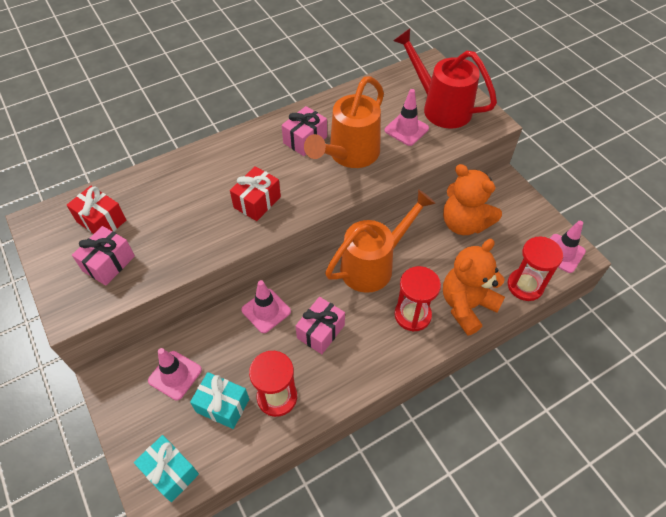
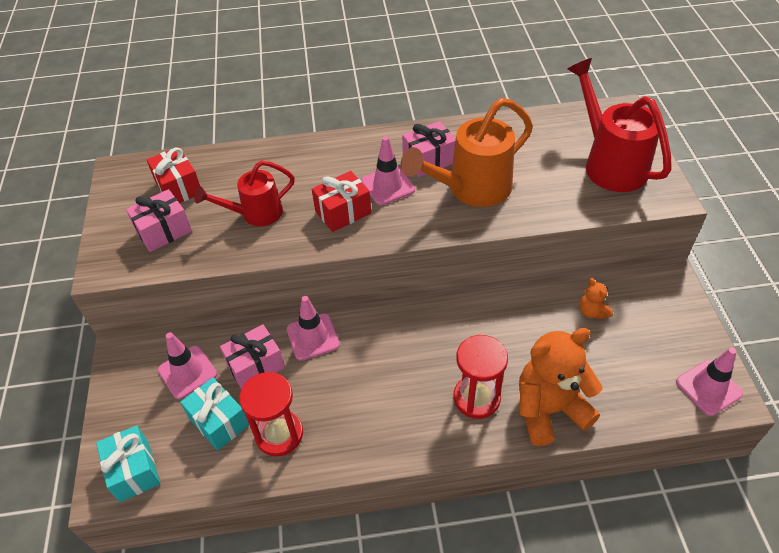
camera: 25 degrees right, 5 degrees down
pink gift [296,297,345,354] -> pink gift moved to [220,324,285,389]
orange watering can [325,189,436,293] -> none
pink traffic cone [385,89,429,146] -> pink traffic cone moved to [361,136,415,205]
orange teddy bear [443,164,502,235] -> orange teddy bear [579,278,613,319], size x0.45
red hourglass [508,237,563,301] -> none
none -> red watering can [194,160,295,226]

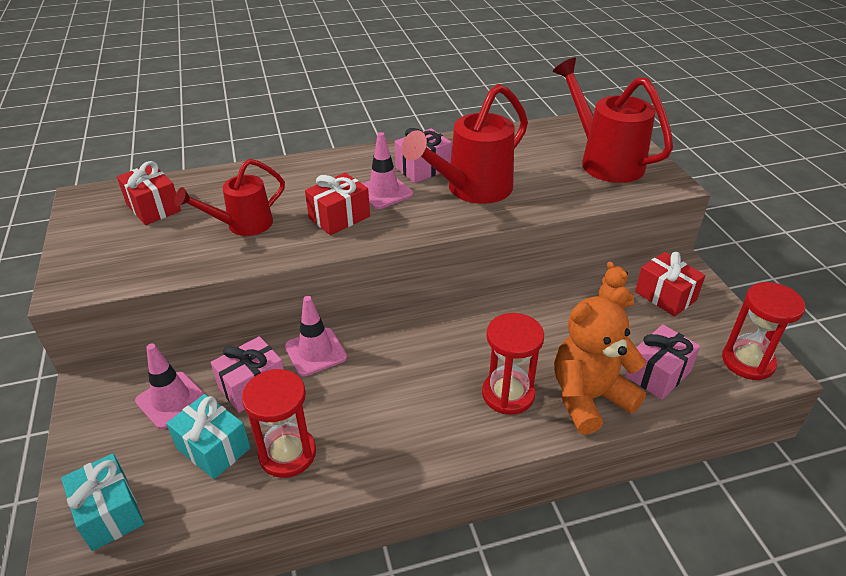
camera: 10 degrees left, 10 degrees down
pink gift [126,189,192,252] -> pink gift moved to [626,324,700,400]
orange watering can [401,98,533,207] -> red watering can [402,84,528,204]
pink traffic cone [676,347,743,416] -> red hourglass [722,282,805,380]
none -> red gift [635,252,705,316]

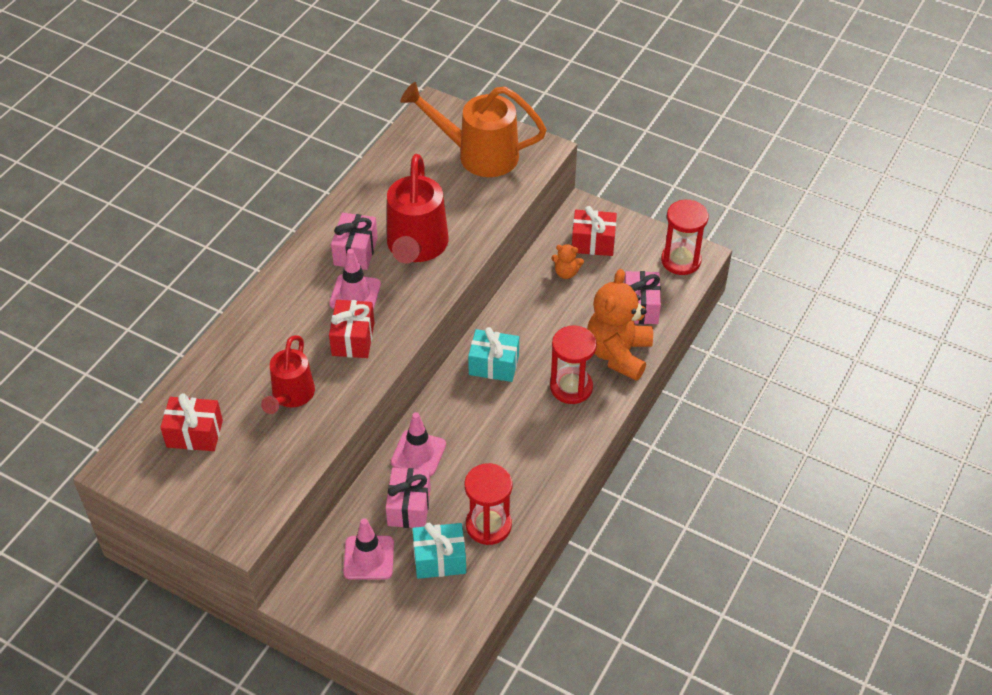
camera: 45 degrees left, 10 degrees up
turquoise gift [61,454,144,551] -> turquoise gift moved to [468,327,519,382]
red watering can [553,58,673,183] -> orange watering can [401,82,547,177]

